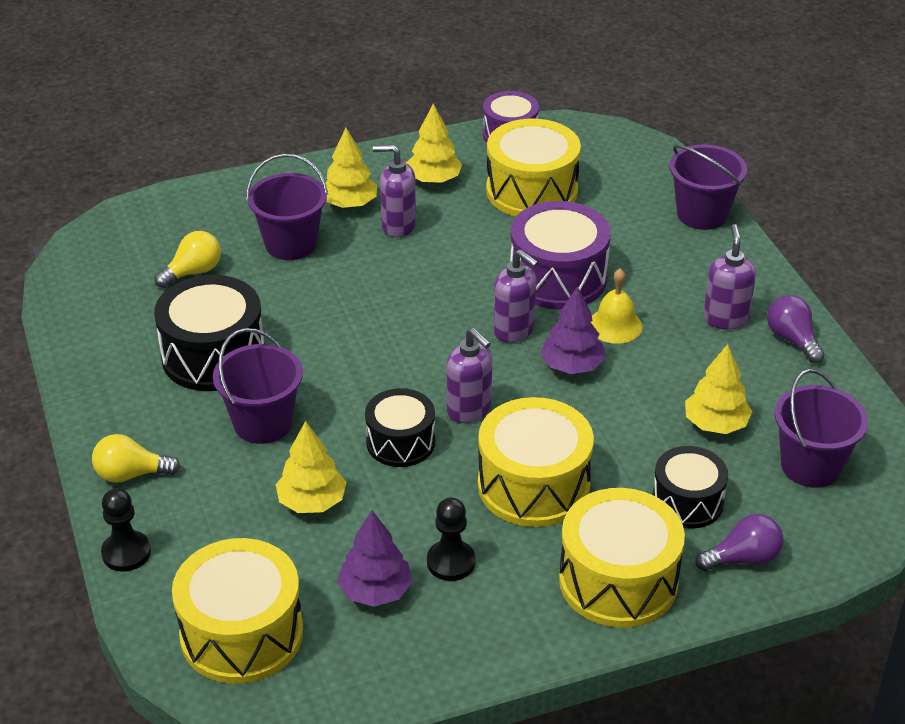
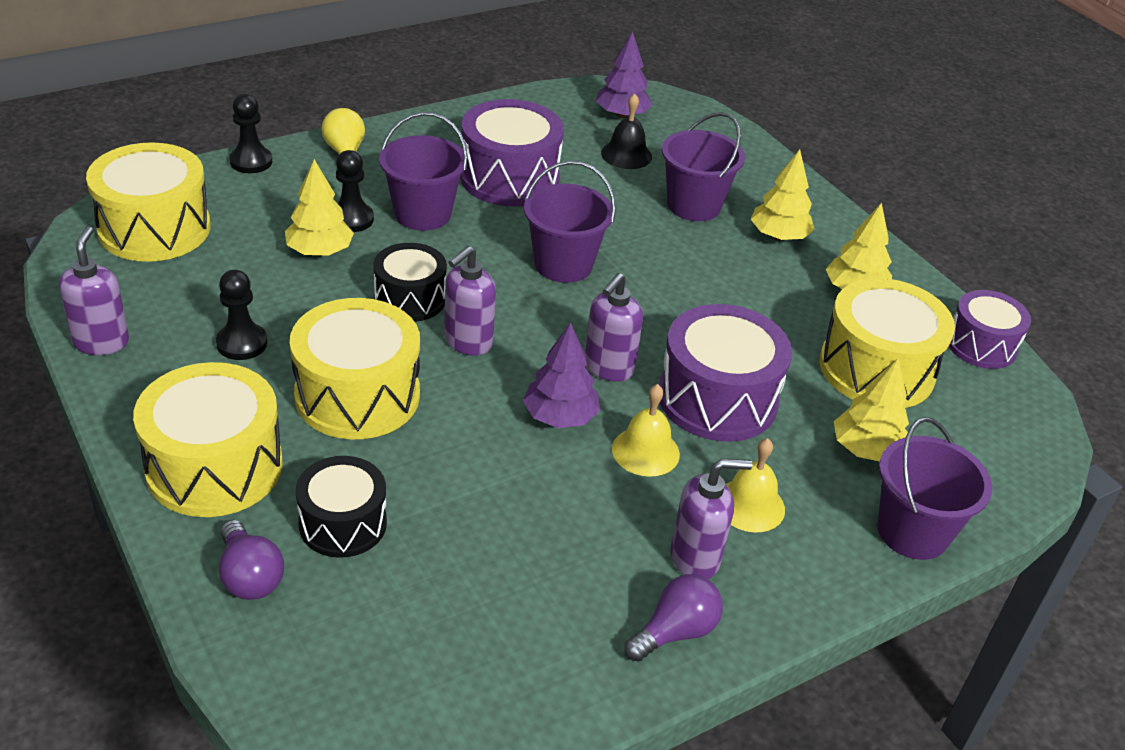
camera: 75 degrees right, 0 degrees up
yellow light bulb [154,231,221,288] -> black bell [601,93,652,169]
black drum [154,275,264,391] -> purple drum [460,99,564,207]
purple tree [337,510,412,607] -> purple tree moved to [596,31,653,118]
purple soap dispenser [373,145,416,237] -> purple soap dispenser moved to [59,226,129,355]
yellow tree [685,344,752,434] -> yellow tree moved to [834,358,909,462]
purple bucket [774,369,868,488] -> purple bucket moved to [524,161,616,283]
none -> black pawn [336,150,374,232]
none -> yellow bell [726,438,785,532]

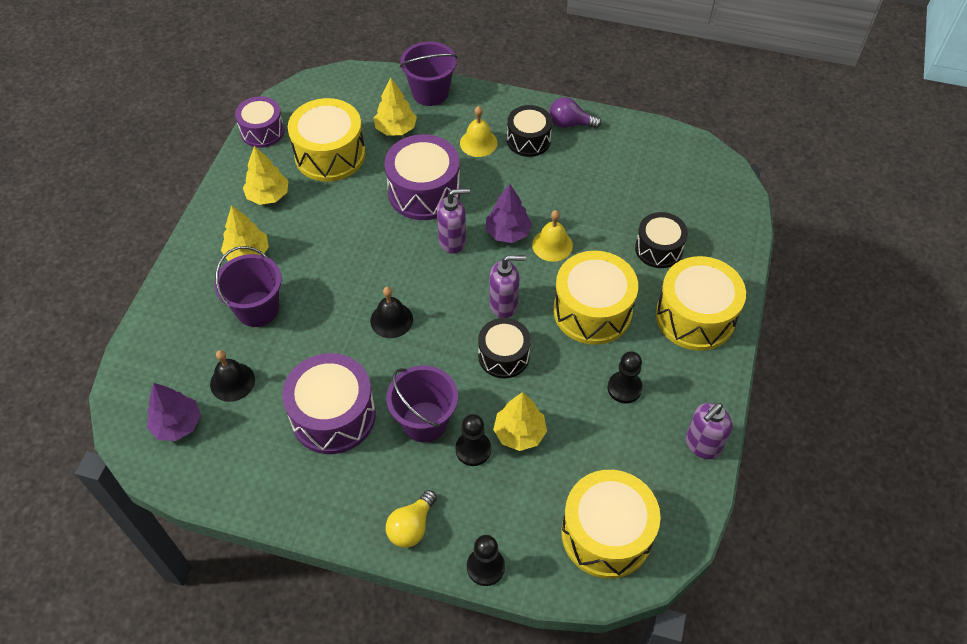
camera: 130 degrees left, 15 degrees up
purple light bulb [219,520,284,600] -> none
purple bucket [524,161,616,283] -> black bell [370,287,413,338]
yellow bell [612,384,680,477] -> yellow bell moved to [532,210,573,262]
purple soap dispenser [670,459,752,579] -> black drum [507,105,552,157]

